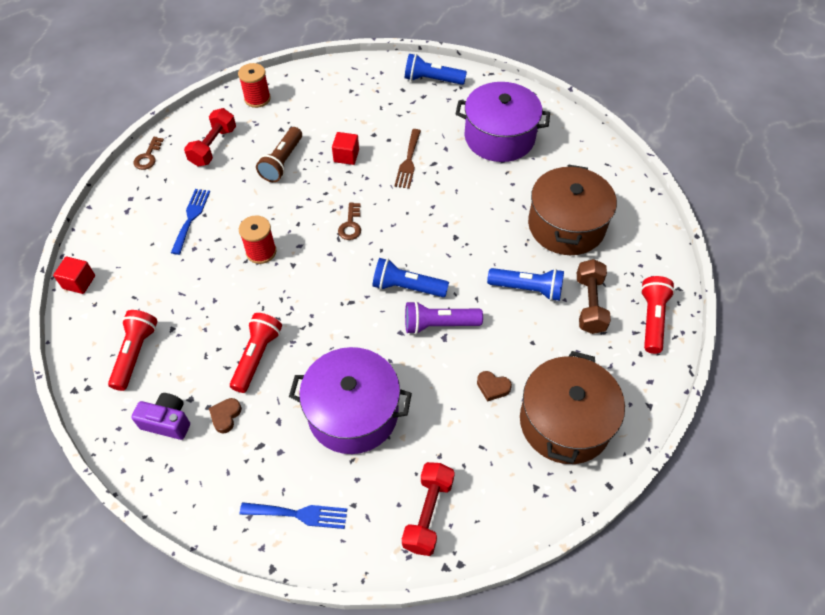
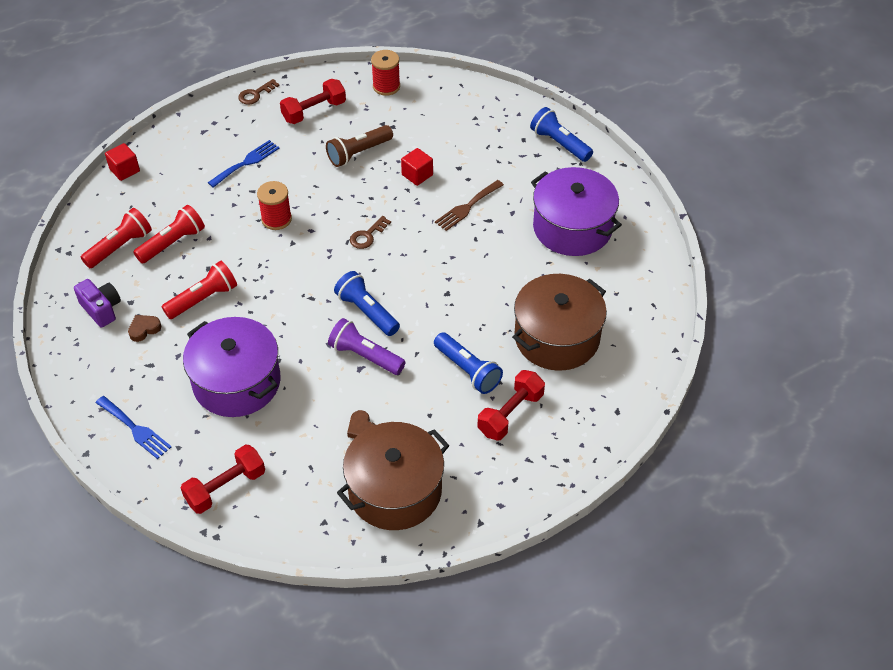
camera: 35 degrees right, 5 degrees down
brown dumbbell [577,259,611,334] -> red dumbbell [477,370,545,440]
red flashlight [640,276,675,354] -> red flashlight moved to [133,205,205,264]

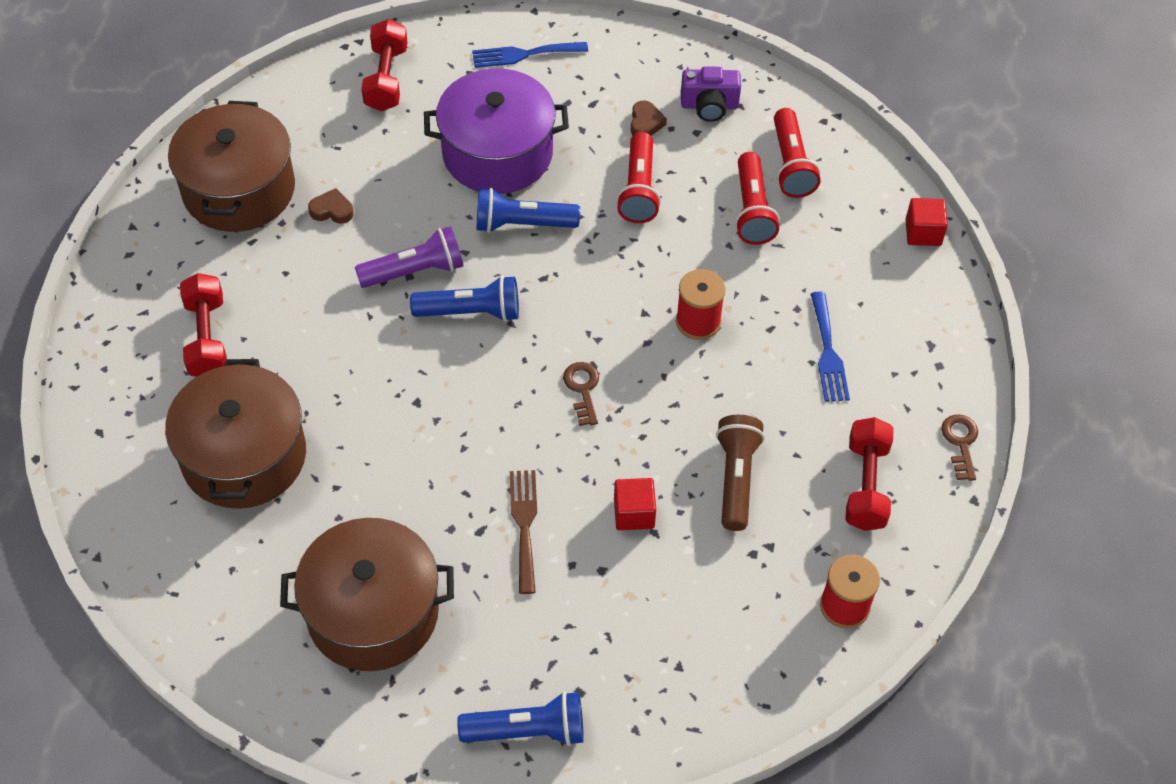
camera: 130 degrees right, 5 degrees up
blue flashlight [434,332,503,394] -> blue flashlight moved to [477,188,580,233]
purple pot [531,167,622,256] -> brown pot [280,518,454,671]

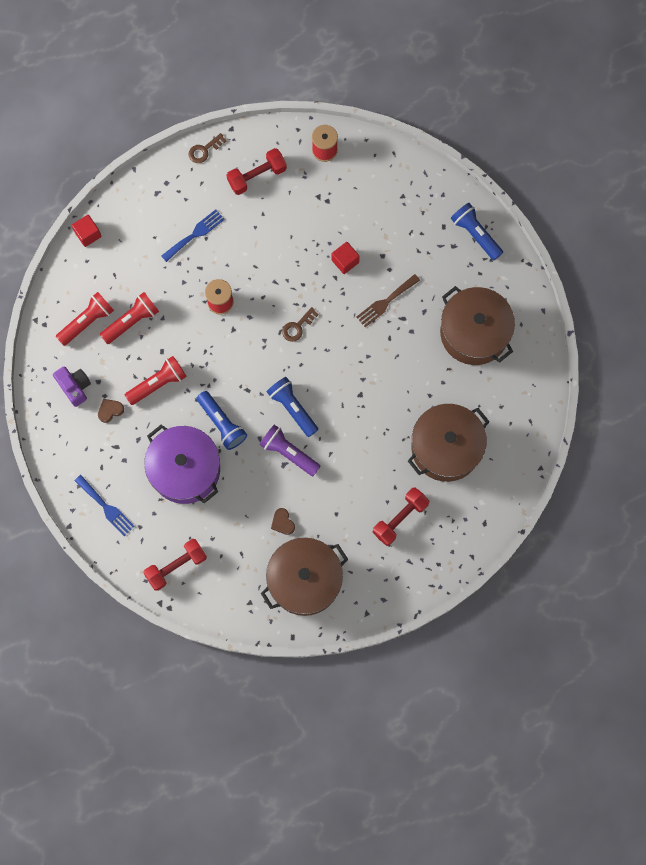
camera: 125 degrees left, 20 degrees up
brown flashlight [716,415,765,531] -> none

